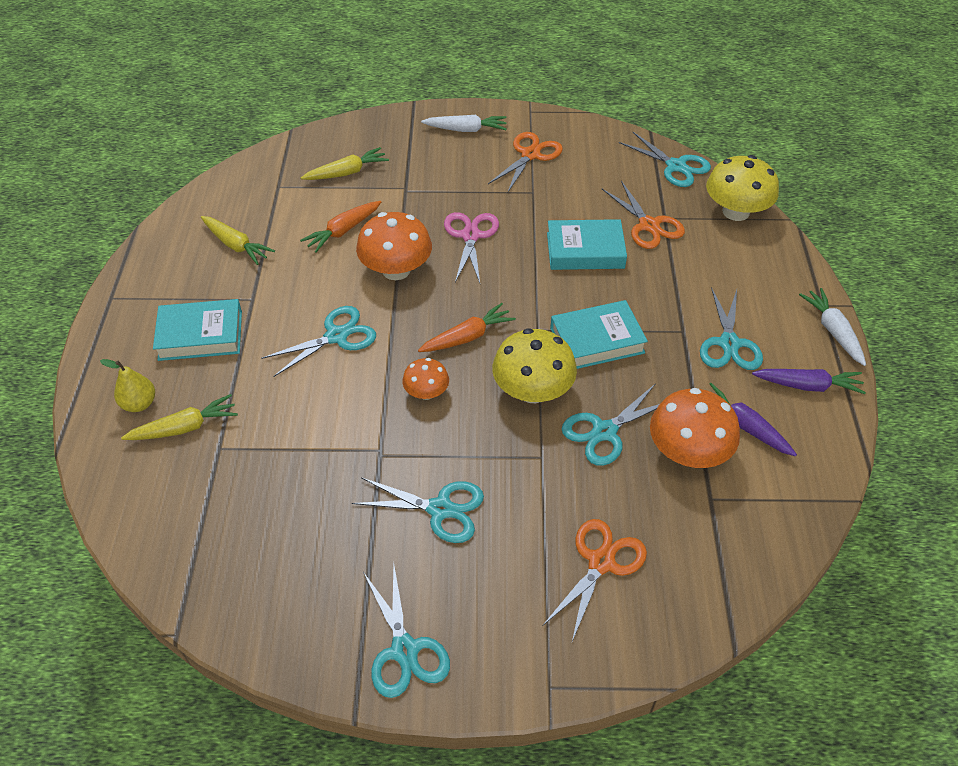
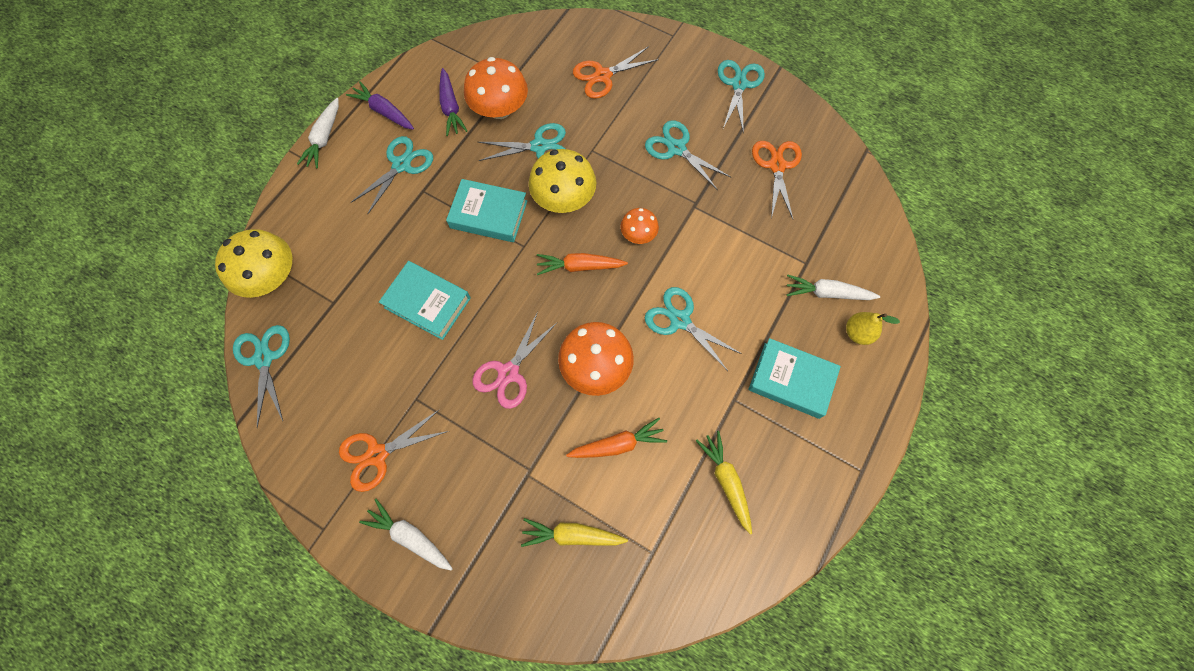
camera: 150 degrees left, 20 degrees up
yellow carrot [121,394,238,440] -> white carrot [786,274,880,300]
turquoise scissors [261,306,376,377] -> turquoise scissors turned 45 degrees clockwise [645,287,742,371]
orange scissors [602,181,685,249] -> orange scissors moved to [752,141,802,219]

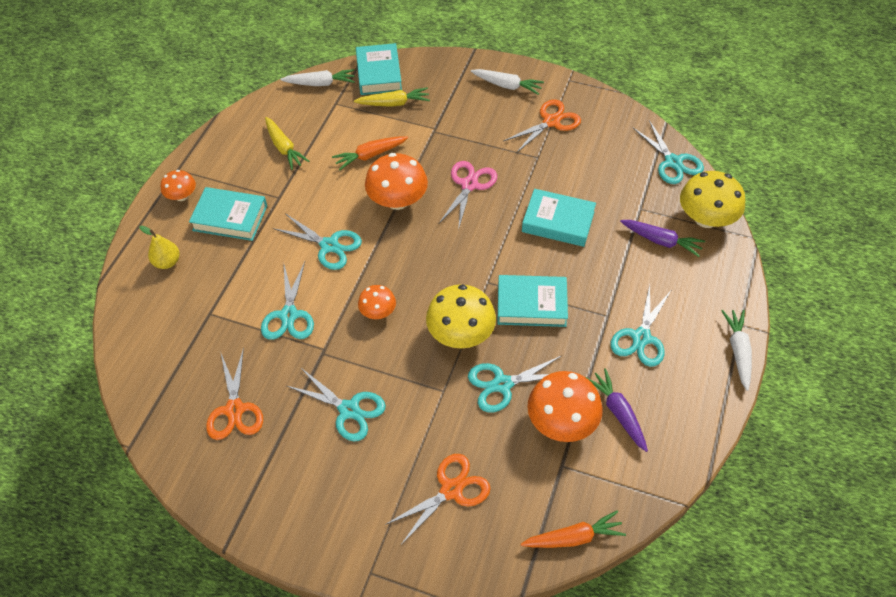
camera: 170 degrees right, 15 degrees down
purple carrot [346,81,414,130] -> purple carrot moved to [620,220,705,257]
orange carrot [537,253,628,275] -> orange carrot moved to [521,510,626,548]
turquoise scissors [718,60,765,133] -> turquoise scissors moved to [261,262,314,340]
white carrot [786,274,880,300] -> white carrot moved to [281,69,355,86]
none -> orange mushroom [160,170,196,201]
none -> turquoise book [356,43,402,95]

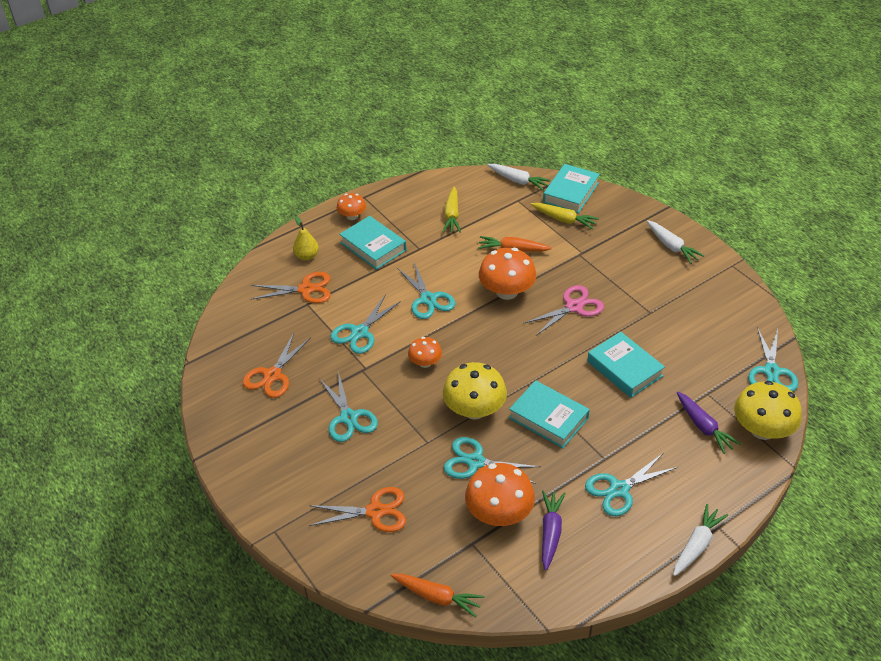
camera: 35 degrees right, 10 degrees down
orange scissors [503,100,581,153] -> orange scissors moved to [251,272,331,303]

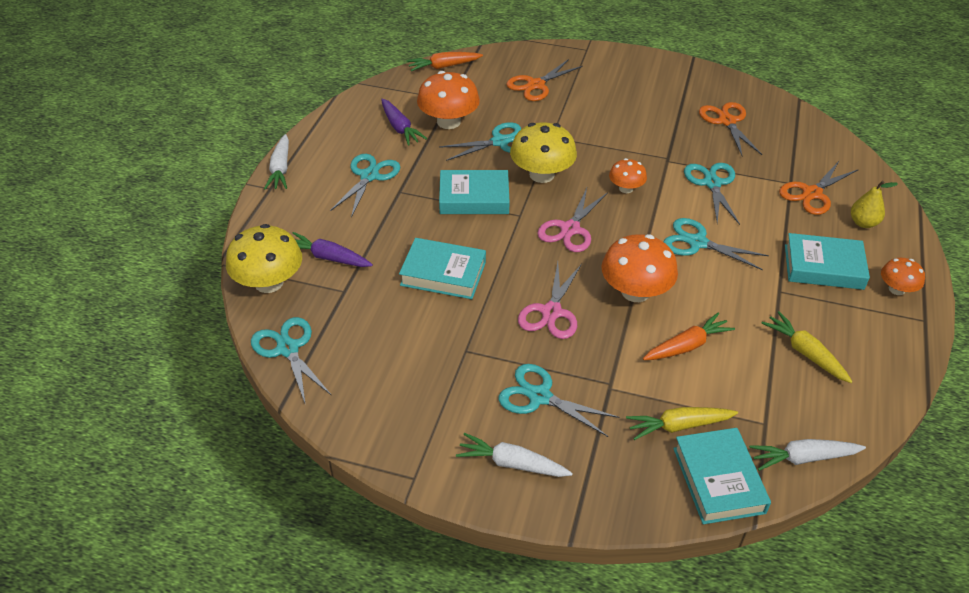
camera: 140 degrees right, 0 degrees up
turquoise scissors [319,371,378,442] -> turquoise scissors moved to [499,364,619,437]
none -> pink scissors [537,188,608,252]

